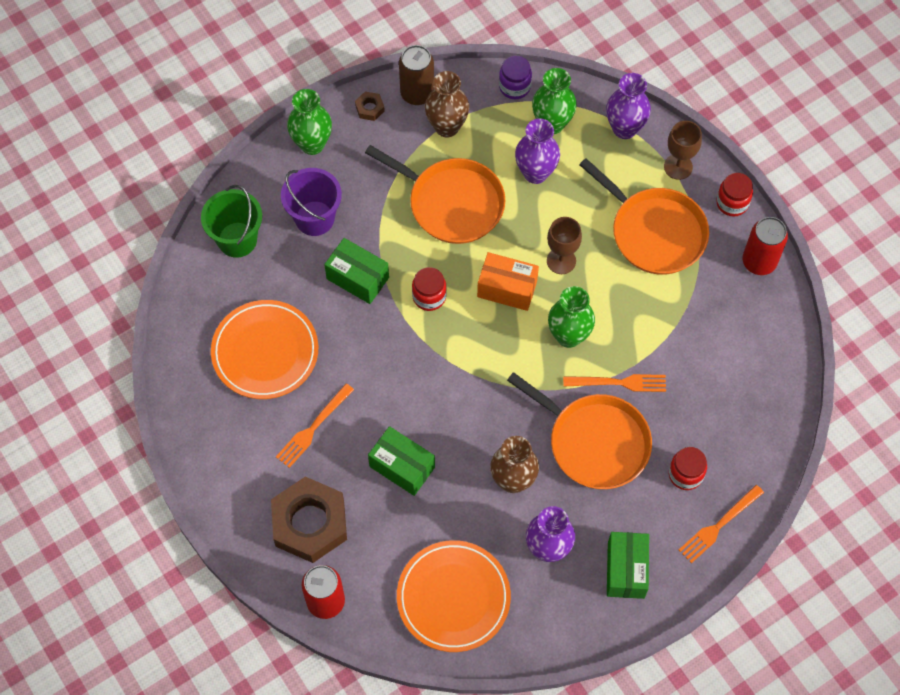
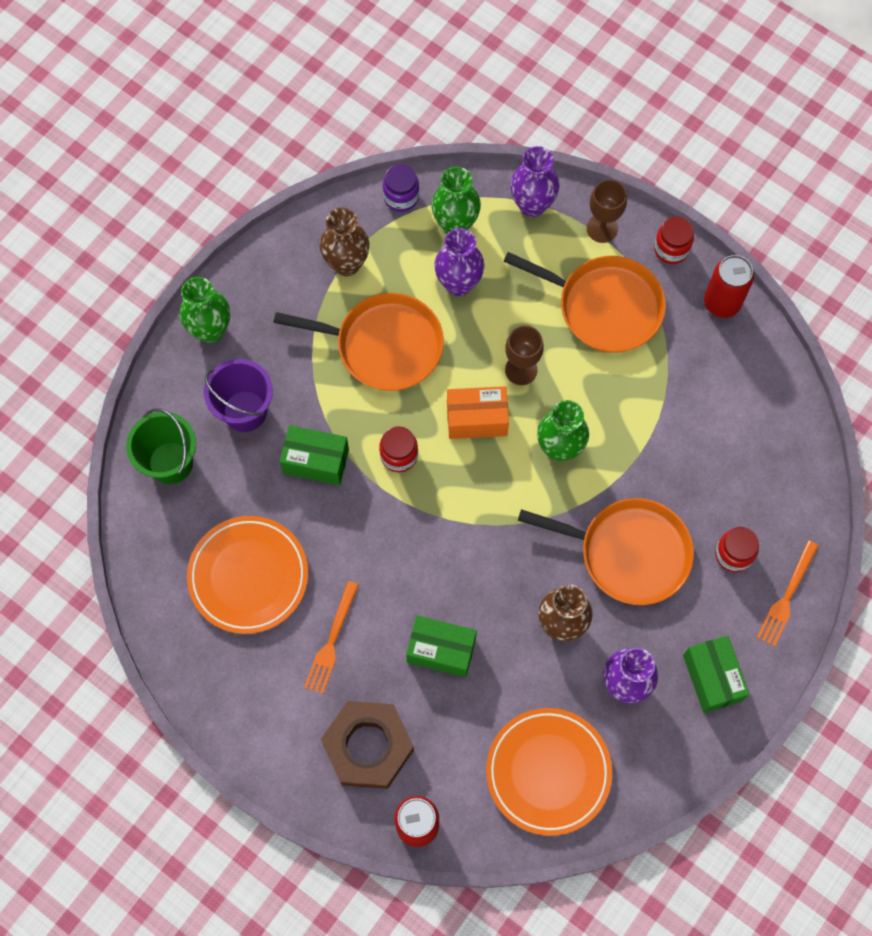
camera: 20 degrees left, 5 degrees up
brown nut [355,92,385,121] -> none
brown can [399,45,434,105] -> none
orange fork [563,374,666,392] -> none

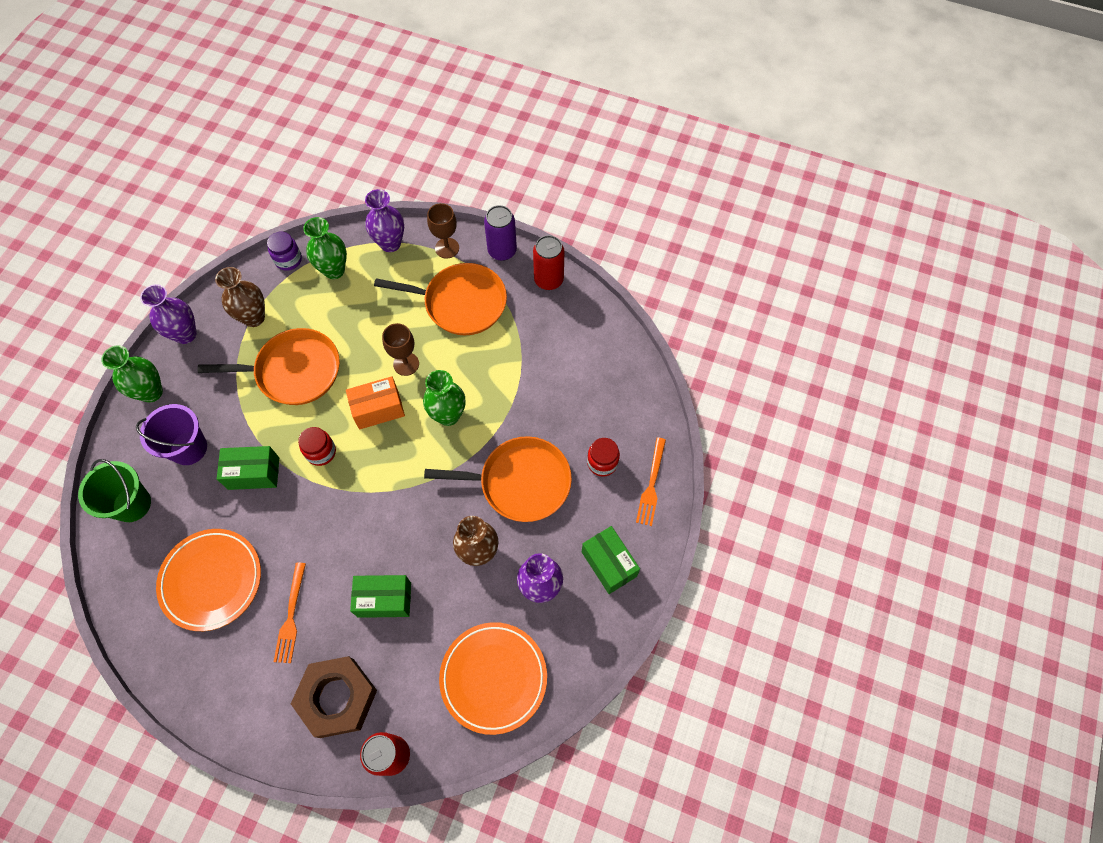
camera: 15 degrees left, 5 degrees down
purple vase [434,228,485,296] -> purple vase moved to [140,284,197,344]
red jar [654,217,694,264] -> purple can [484,205,517,261]

